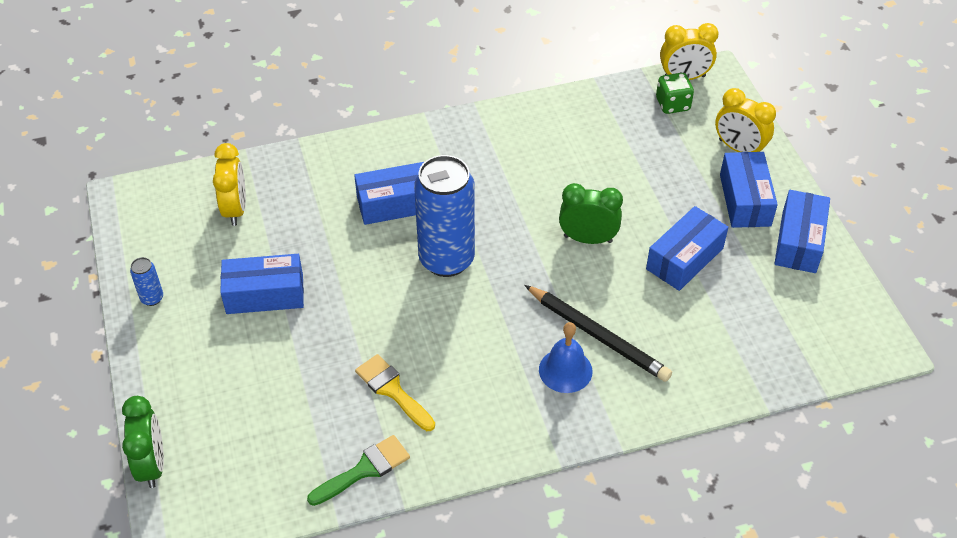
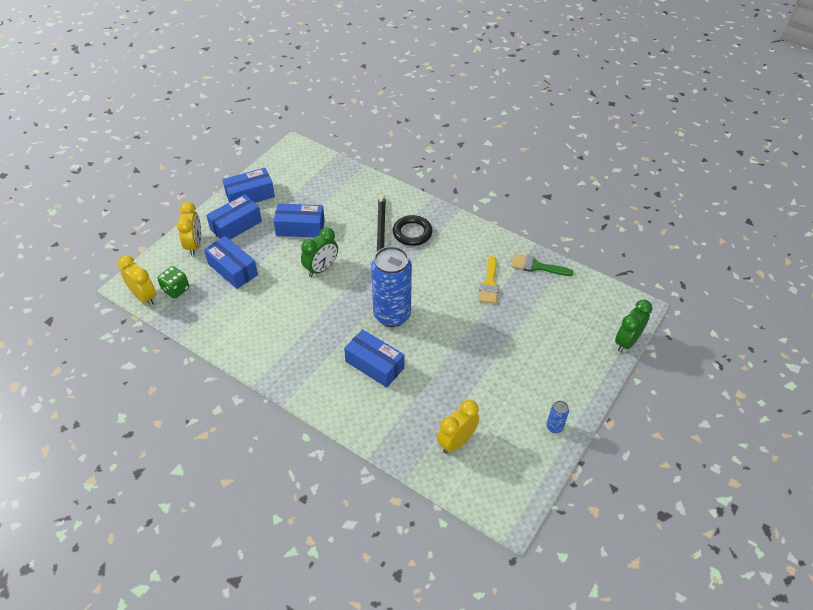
camera: 130 degrees left, 0 degrees up
blue box [220,254,304,314] -> blue box moved to [204,236,258,289]
blue bell [539,322,593,393] -> black ring [393,215,432,246]
green clock [559,183,623,244] -> green clock turned 105 degrees counterclockwise [301,227,338,277]

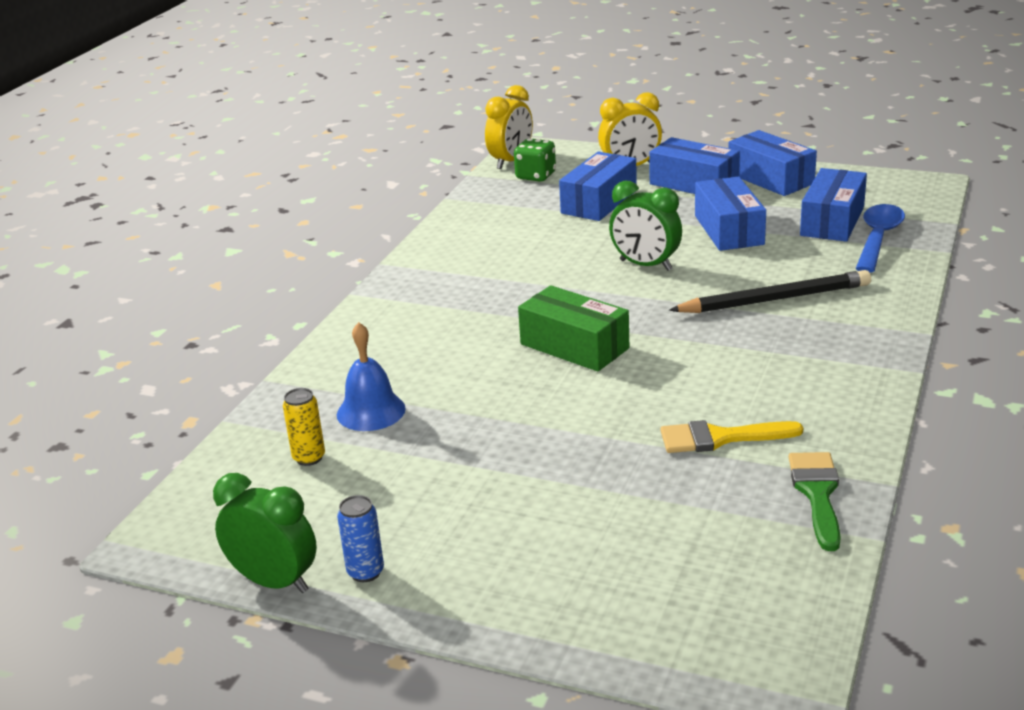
camera: 80 degrees right, 20 degrees down
blue box [344,329,405,388] -> blue box moved to [800,168,867,242]
blue can [371,246,412,327] -> green box [518,285,629,372]
black ring [393,215,432,246] -> none
yellow clock [437,400,479,454] -> yellow can [283,388,325,466]
green clock [615,300,652,352] -> green clock moved to [213,473,317,593]
none -> blue bell [337,322,406,431]
none -> blue spoon [855,204,905,273]

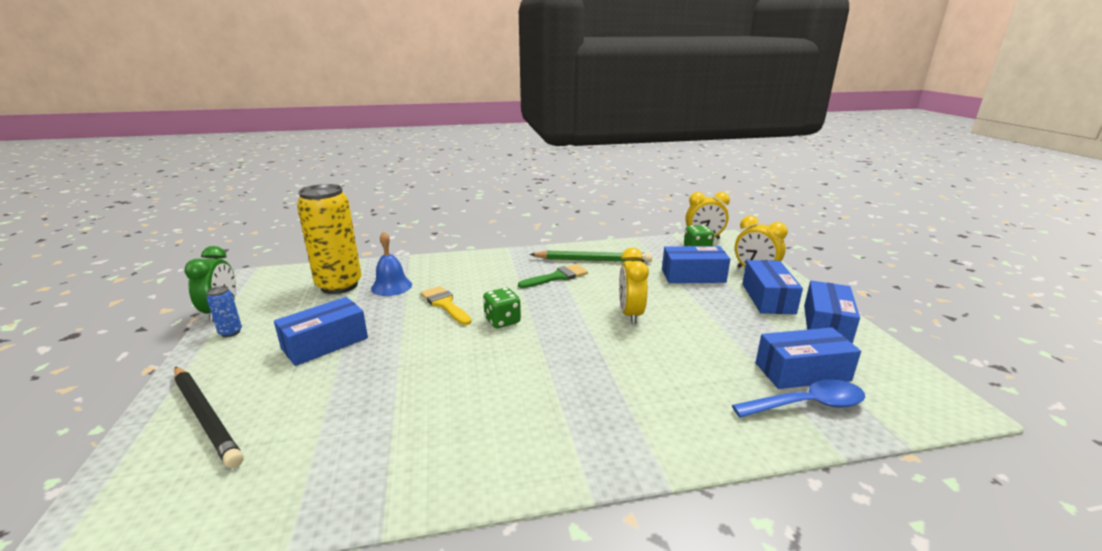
camera: 55 degrees right, 5 degrees down
yellow can [283,388,325,466] -> yellow can [297,184,361,294], size x2.44
green box [518,285,629,372] -> green dice [483,288,521,328]
green clock [609,181,682,271] -> yellow clock [619,248,649,324]
yellow brush [660,420,803,453] -> yellow brush moved to [421,286,472,325]
black pencil [669,270,871,313] -> black pencil moved to [174,367,243,468]
blue box [695,176,766,251] -> blue box moved to [274,297,368,366]
green brush [788,452,841,551] -> green brush moved to [518,264,588,288]
none -> green pencil [529,251,652,262]

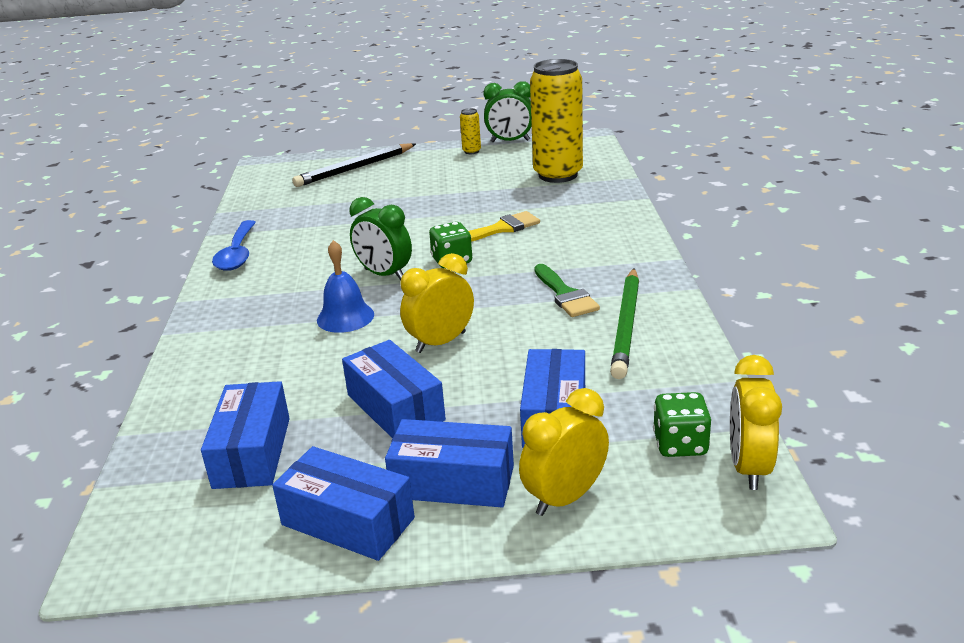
camera: 100 degrees right, 5 degrees up
blue can [206,286,242,337] -> yellow can [460,108,481,154]
blue box [274,297,368,366] -> blue box moved to [342,340,446,439]
blue bell [371,231,412,296] -> blue bell moved to [317,240,374,333]
yellow clock [619,248,649,324] -> yellow clock turned 45 degrees counterclockwise [400,253,474,353]
blue spoon [732,379,865,418] -> blue spoon moved to [212,220,256,271]
none -> green clock [349,197,412,280]

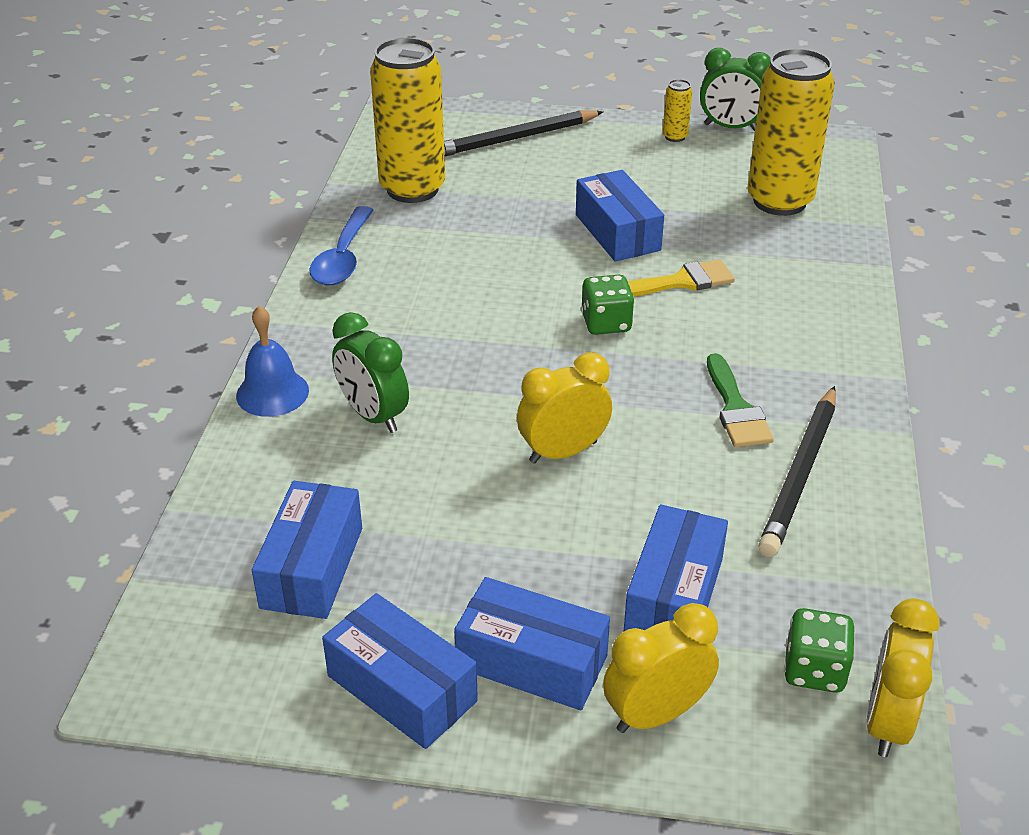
camera: 10 degrees right, 10 degrees up
blue bell [317,240,374,333] -> blue bell moved to [236,306,309,417]
blue box [342,340,446,439] -> blue box moved to [576,170,664,262]
green clock [349,197,412,280] -> green clock moved to [332,312,409,433]
green pencil [610,268,639,379] -> black pencil [758,386,836,557]
none -> yellow can [370,38,445,203]

